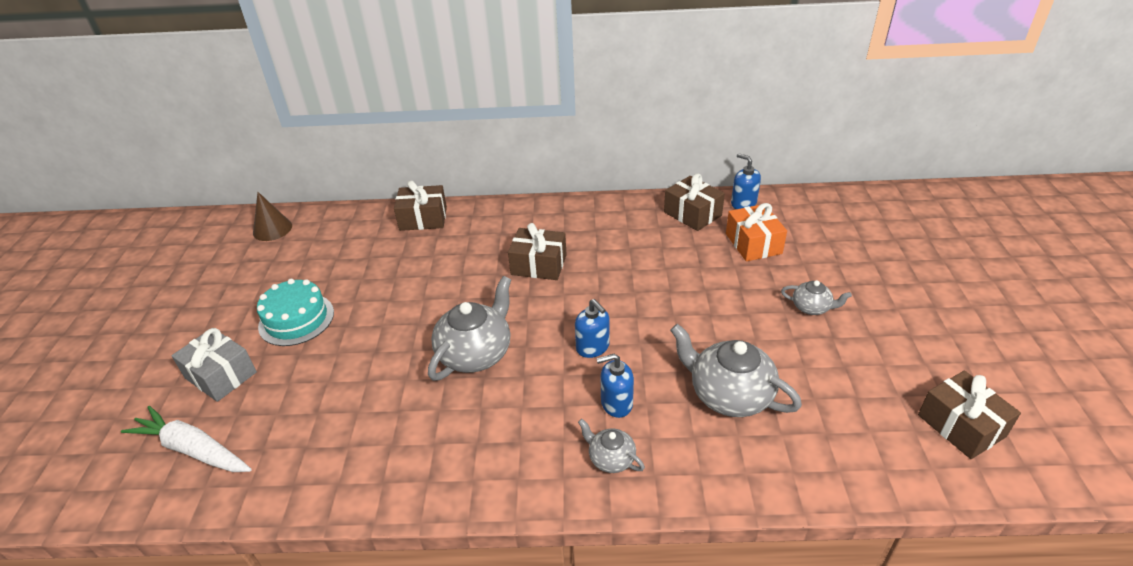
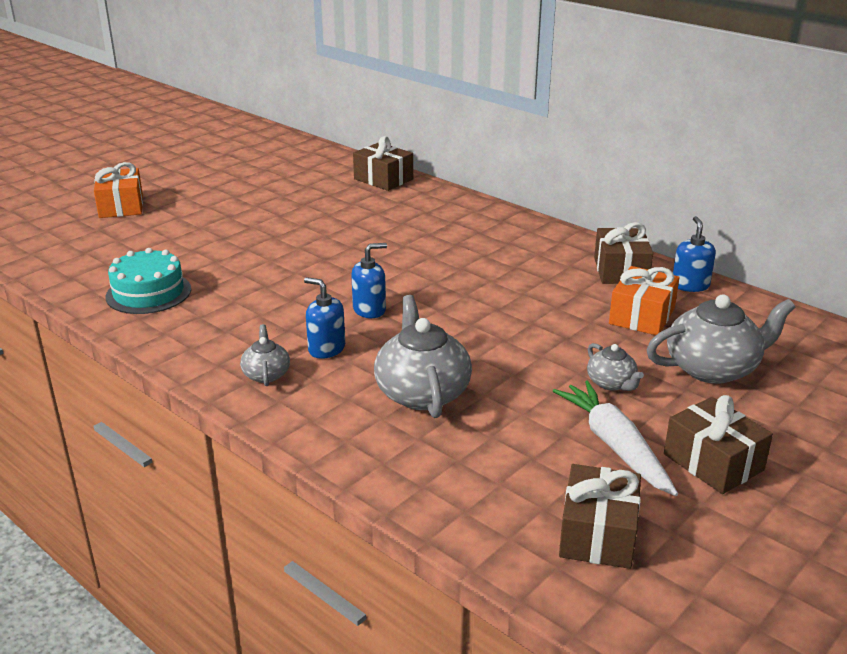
camera: 40 degrees right, 10 degrees down
white carrot [121,406,252,472] -> white carrot moved to [553,381,678,496]
grey gift [172,328,257,402] -> orange gift [94,162,143,218]
brown cone [253,192,292,241] -> none
turquoise cake [257,279,334,346] -> turquoise cake moved to [105,248,191,314]
grey teapot [428,276,511,381] -> grey teapot moved to [647,294,795,384]
brown gift [508,223,567,280] -> brown gift moved to [664,395,773,494]
blue soap dispenser [575,299,610,358] -> blue soap dispenser turned 120 degrees counterclockwise [351,243,387,318]

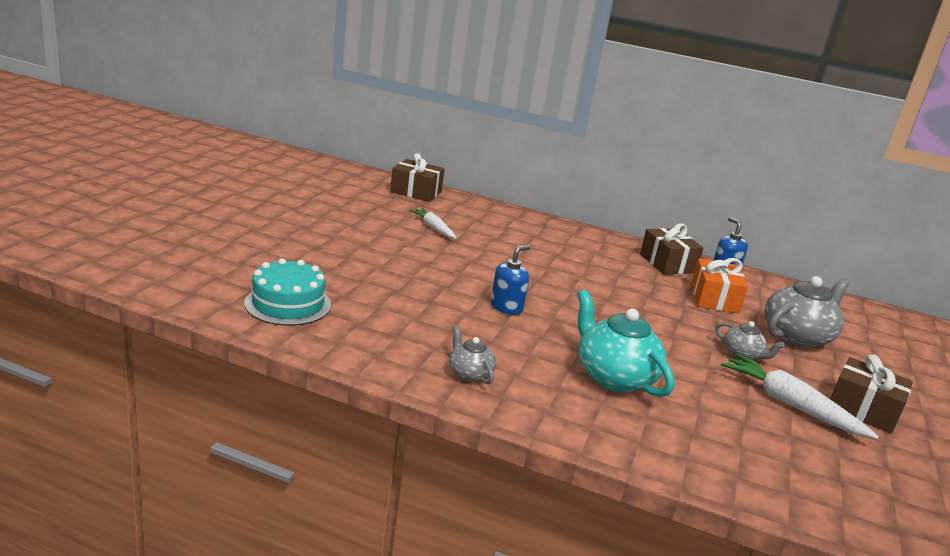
camera: 25 degrees left, 5 degrees down
orange gift [94,162,143,218] -> none
blue soap dispenser [304,277,345,359] -> none
grey teapot [374,295,472,418] -> turquoise teapot [577,290,674,397]
brown gift [559,464,641,569] -> none
none -> white carrot [409,208,457,239]

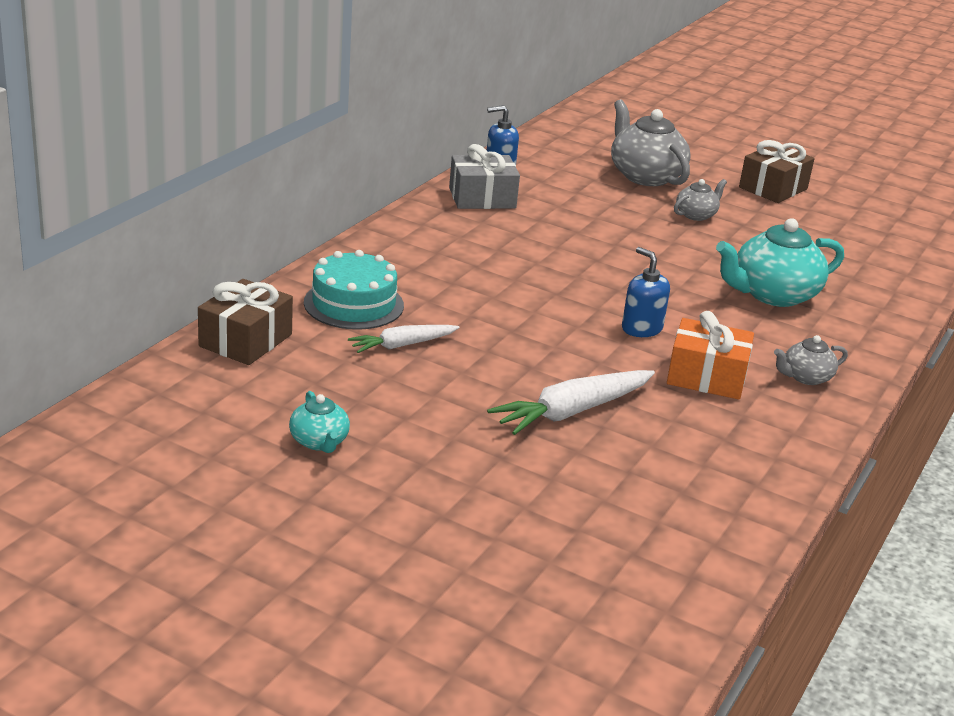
camera: 80 degrees left, 5 degrees up
turquoise cake [244,258,331,326] -> turquoise cake moved to [304,250,404,330]
brown gift [640,223,703,275] -> grey gift [449,144,520,209]
orange gift [691,258,748,314] -> orange gift moved to [667,311,754,400]
white carrot [721,353,879,439] -> white carrot moved to [487,370,655,435]
none -> turquoise teapot [289,391,350,453]

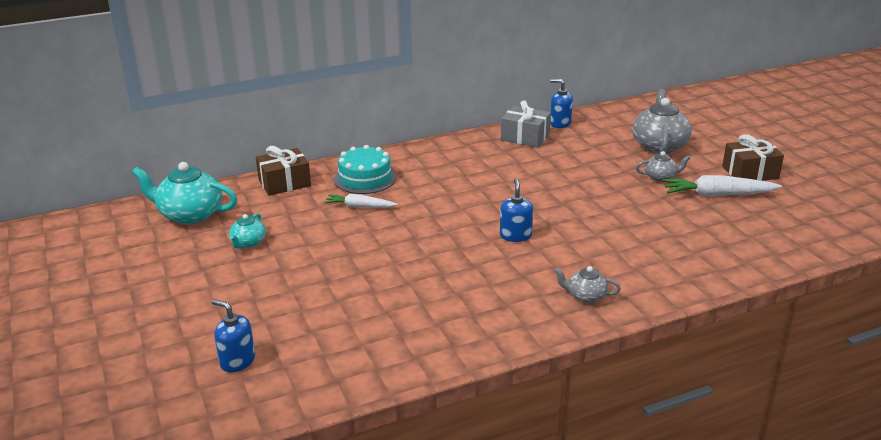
camera: 40 degrees right, 0 degrees up
white carrot [487,370,655,435] -> white carrot moved to [662,175,782,196]
orange gift [667,311,754,400] -> none
turquoise teapot [716,218,844,307] -> turquoise teapot moved to [132,162,237,224]
none -> blue soap dispenser [212,299,255,373]

